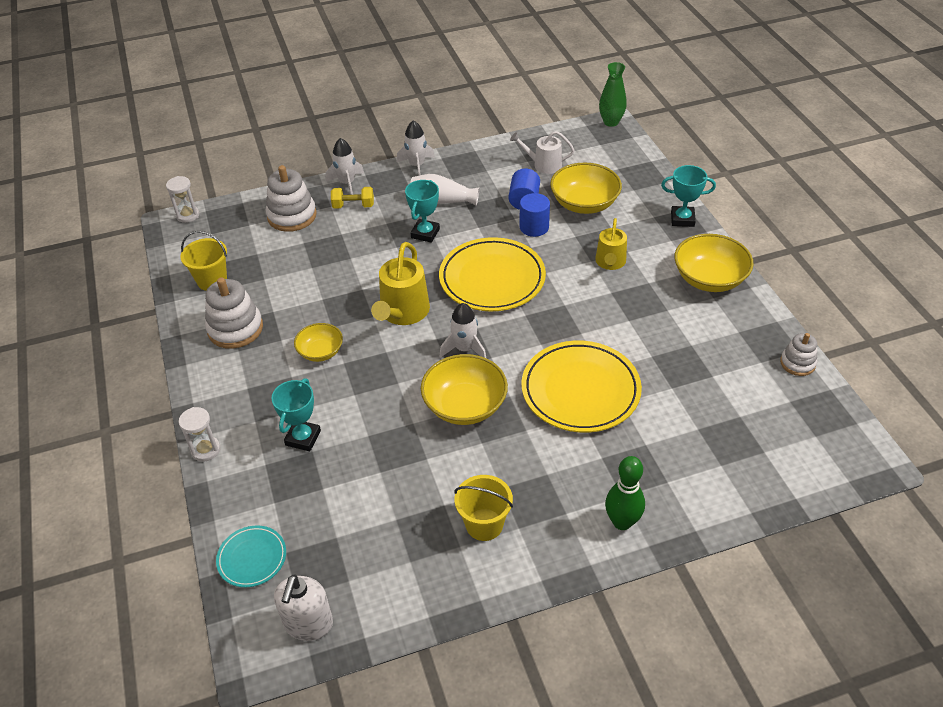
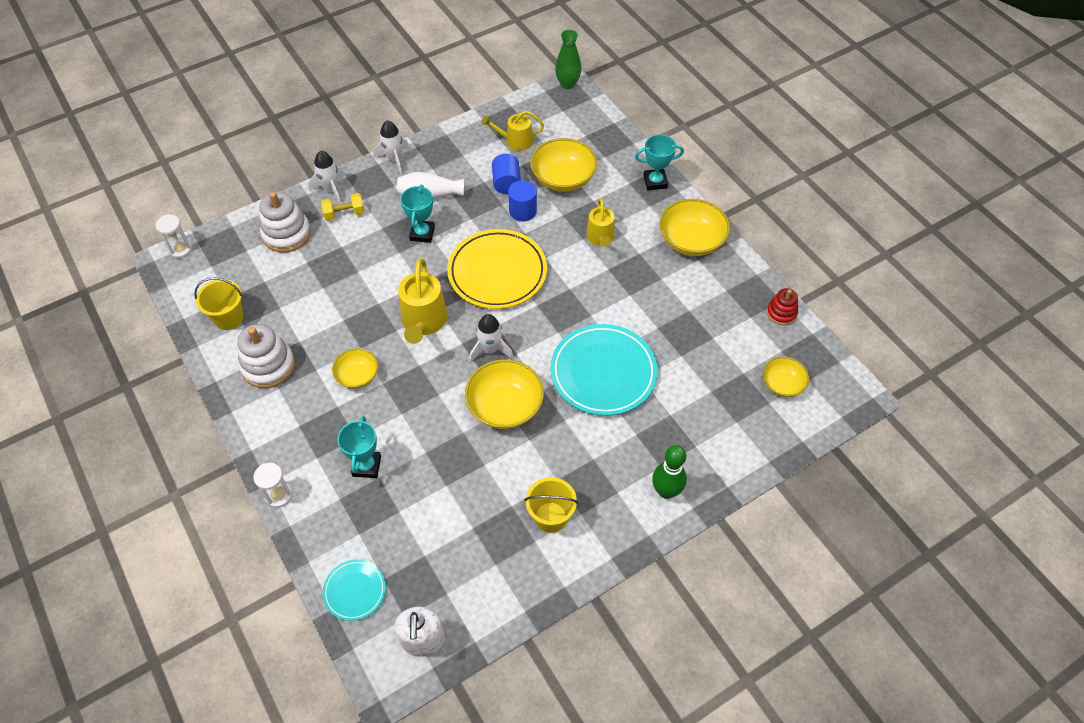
camera: 15 degrees left, 10 degrees up
white watering can [510,131,574,174] -> yellow watering can [482,111,544,151]
yellow plate [522,341,642,433] -> turquoise plate [550,324,658,416]
white stacking toy [780,333,817,376] -> red stacking toy [767,288,798,325]
none -> yellow bowl [763,357,809,397]

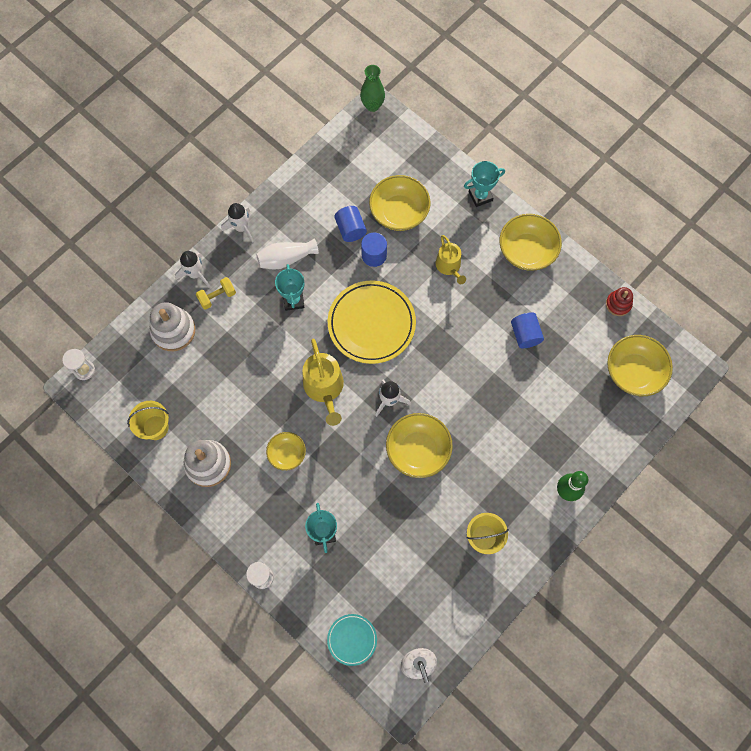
camera: 15 degrees left, 15 degrees up
yellow watering can [482,111,544,151] -> none
turquoise plate [550,324,658,416] -> none
yellow bowl [763,357,809,397] -> yellow bowl [607,335,673,396], size x1.67
none -> blue cylinder [511,312,544,348]

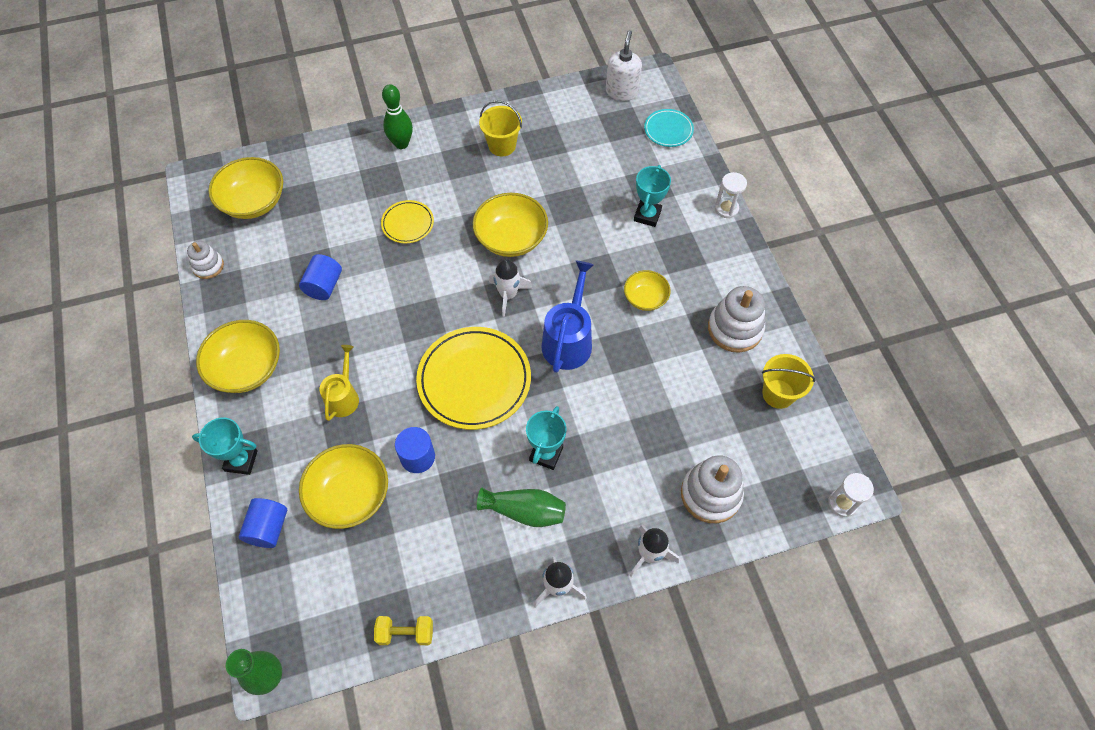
camera: 150 degrees left, 10 degrees down
yellow dumbbell [196,277,236,310] -> yellow dumbbell moved to [374,616,433,645]
white vase [256,239,319,270] -> green vase [477,488,566,527]
yellow watering can [302,339,344,426] -> blue watering can [542,261,594,373]
blue cylinder [334,206,367,242] -> blue cylinder moved to [238,498,287,548]
red stacking toy [606,287,633,316] -> white stacking toy [187,241,224,279]
none -> yellow plate [381,200,434,243]

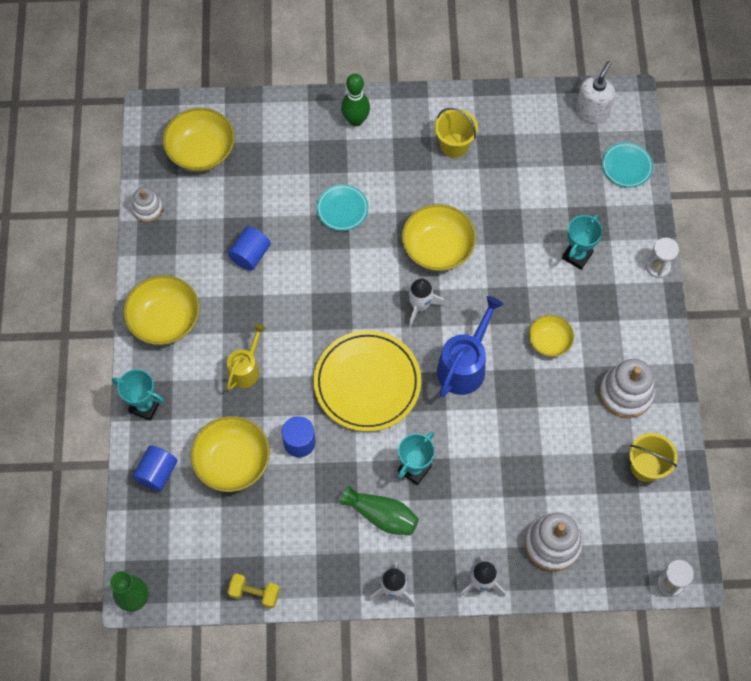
camera: 15 degrees right, 5 degrees up
yellow plate [381,200,434,243] -> turquoise plate [316,184,368,231]

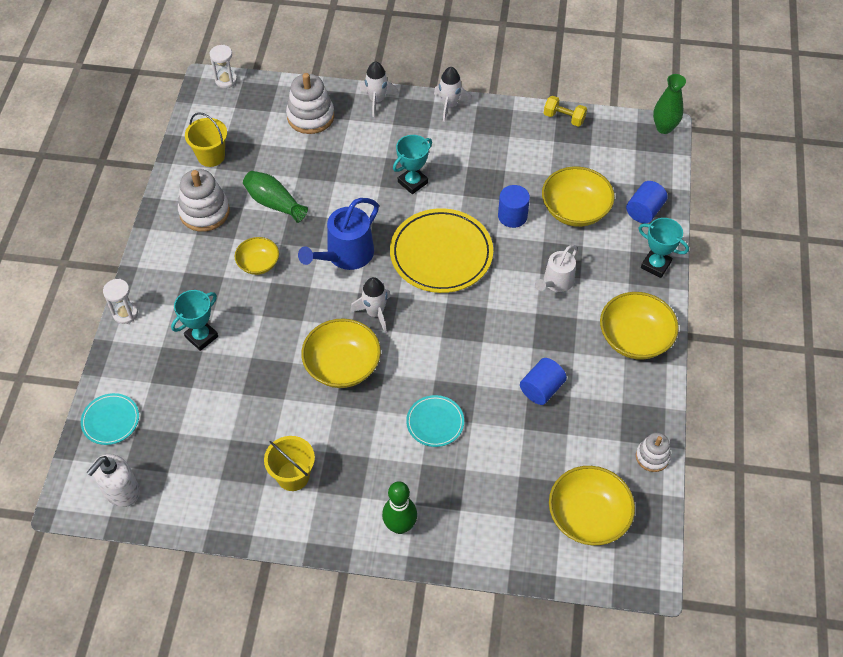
camera: 170 degrees left, 10 degrees down
yellow watering can [227,324,266,391] -> white watering can [535,245,577,292]
green vase [340,486,419,535] -> green vase moved to [243,171,308,223]

